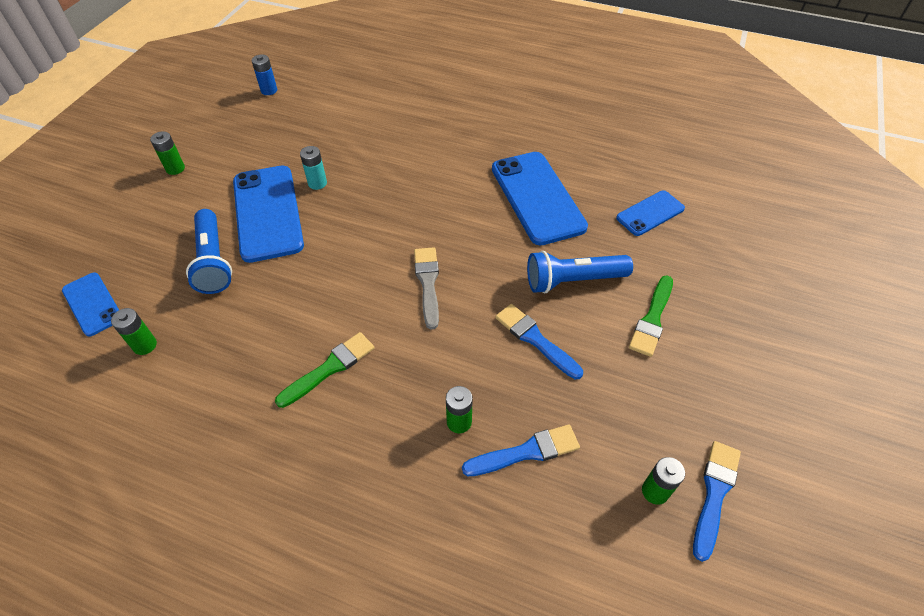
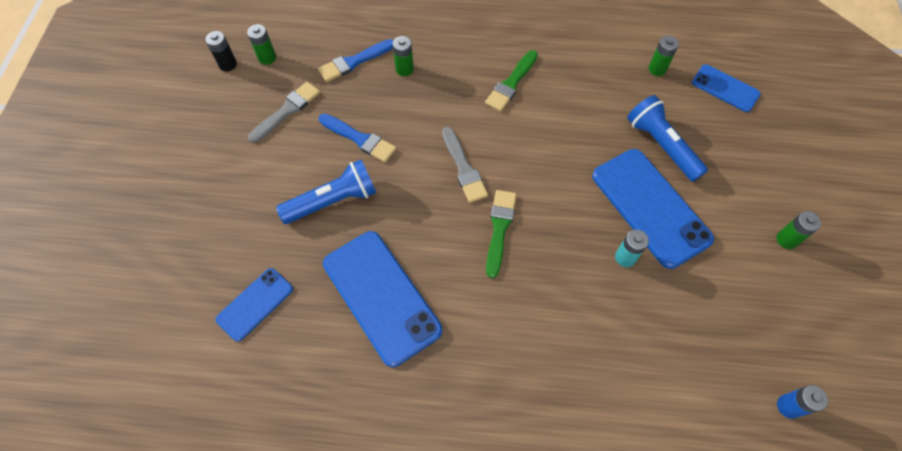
camera: 165 degrees right, 10 degrees up
green brush [629,275,673,357] -> green brush moved to [486,190,517,278]
blue brush [693,441,741,562] -> black battery [205,31,237,71]
none -> grey brush [248,82,320,143]

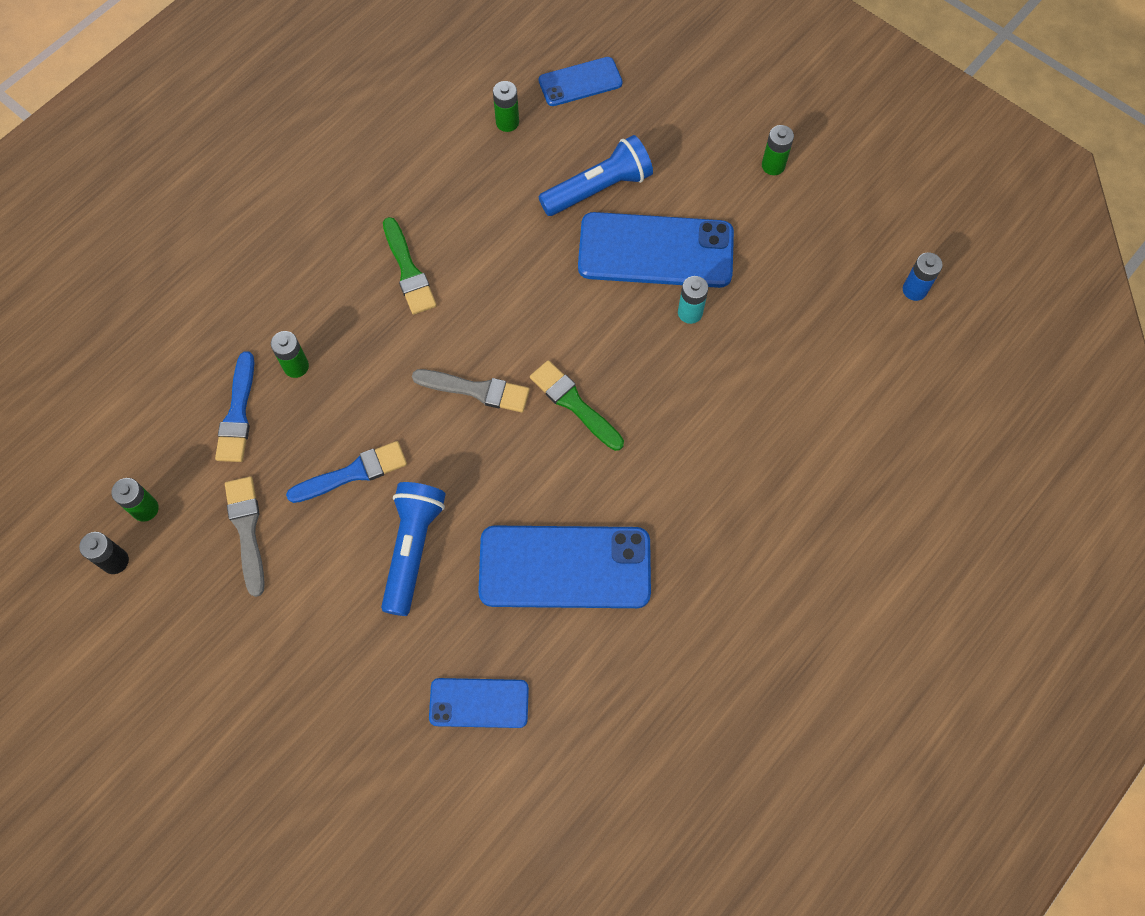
camera: 55 degrees left, 5 degrees up
blue phone [216,268,293,342] -> blue phone turned 75 degrees counterclockwise [429,678,529,728]
blue flashlight [627,95,708,182] -> blue flashlight turned 150 degrees clockwise [539,135,653,216]

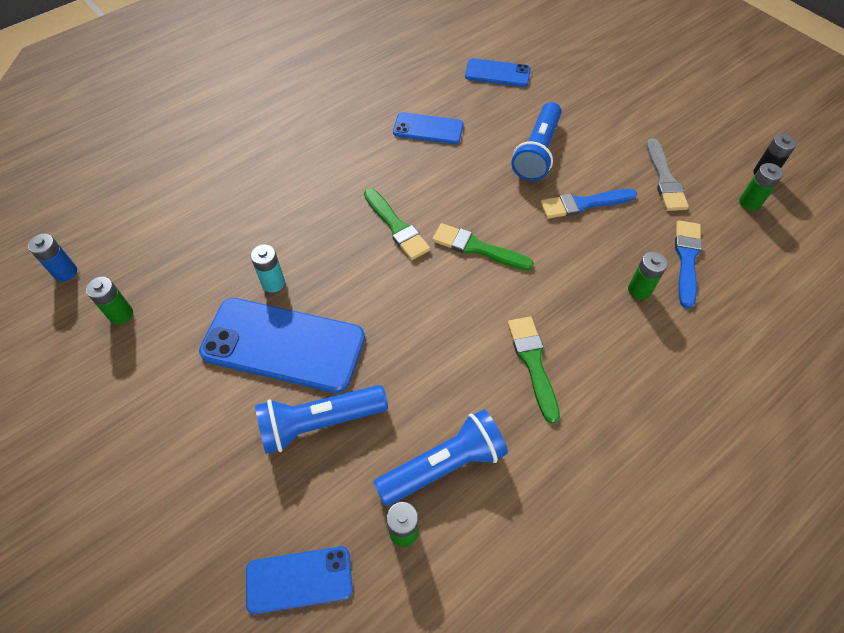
camera: 170 degrees left, 10 degrees down
grey brush [412,369,530,413] -> green brush [432,223,534,271]
blue phone [478,526,651,608] -> blue phone [393,112,463,144], size x0.55
green battery [762,125,794,175] -> green battery moved to [86,277,133,325]
none -> blue flashlight [373,409,508,506]

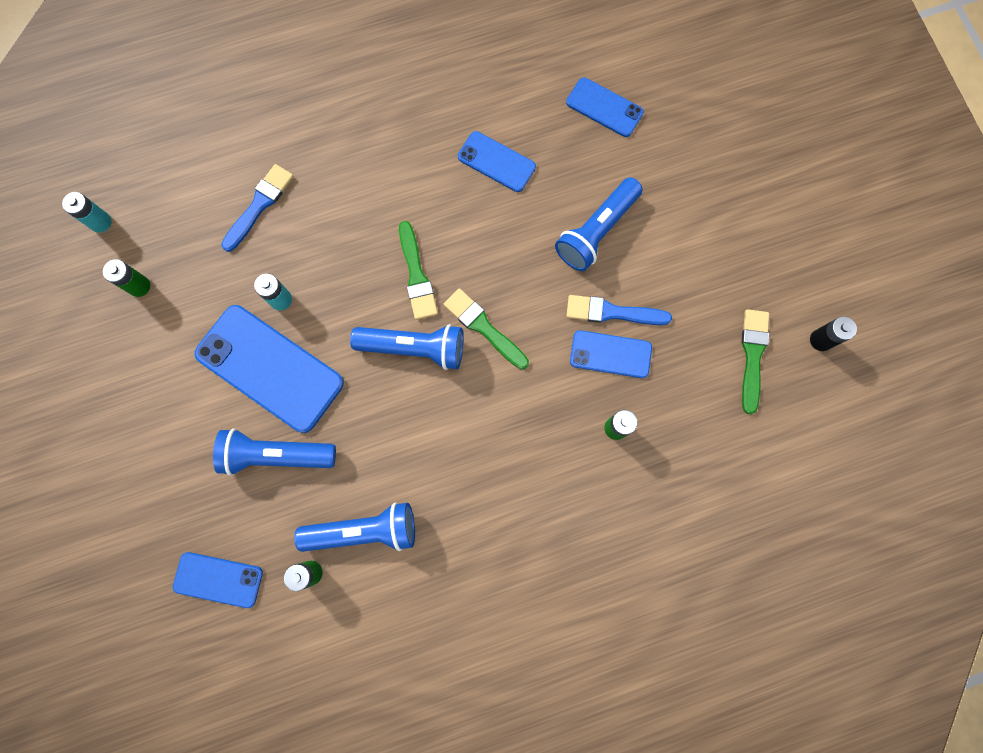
camera: 20 degrees right, 20 degrees up
blue battery [28,234,77,282] -> turquoise battery [62,192,112,233]
green brush [508,317,560,424] -> green brush moved to [741,309,769,414]
grey brush [647,138,689,211] -> none
blue brush [675,220,702,309] -> blue brush moved to [221,164,294,252]
green battery [739,163,783,211] -> none
none -> blue flashlight [350,324,463,370]
none -> blue phone [570,330,652,378]

